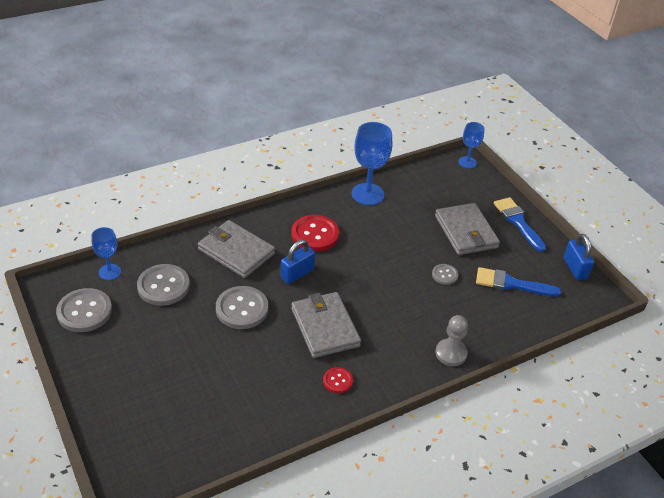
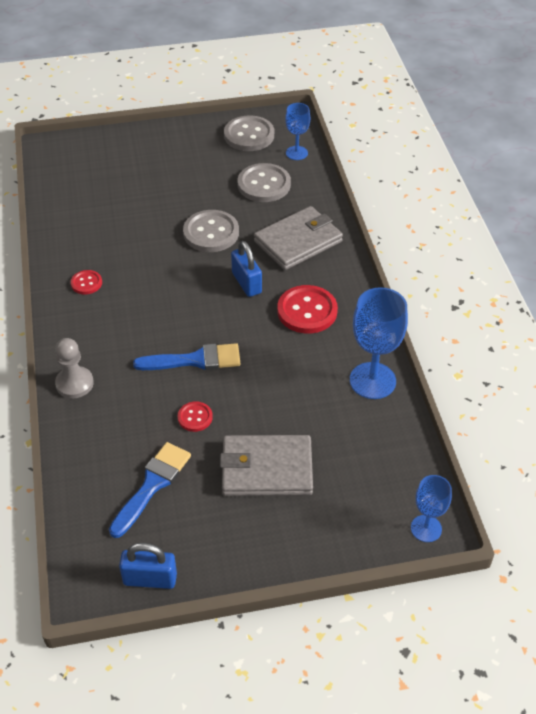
camera: 110 degrees right, 5 degrees up
grey wallet [291,292,361,358] -> none
grey button [432,264,458,285] -> red button [178,401,213,432]
blue brush [494,197,546,252] -> blue brush moved to [133,343,240,370]

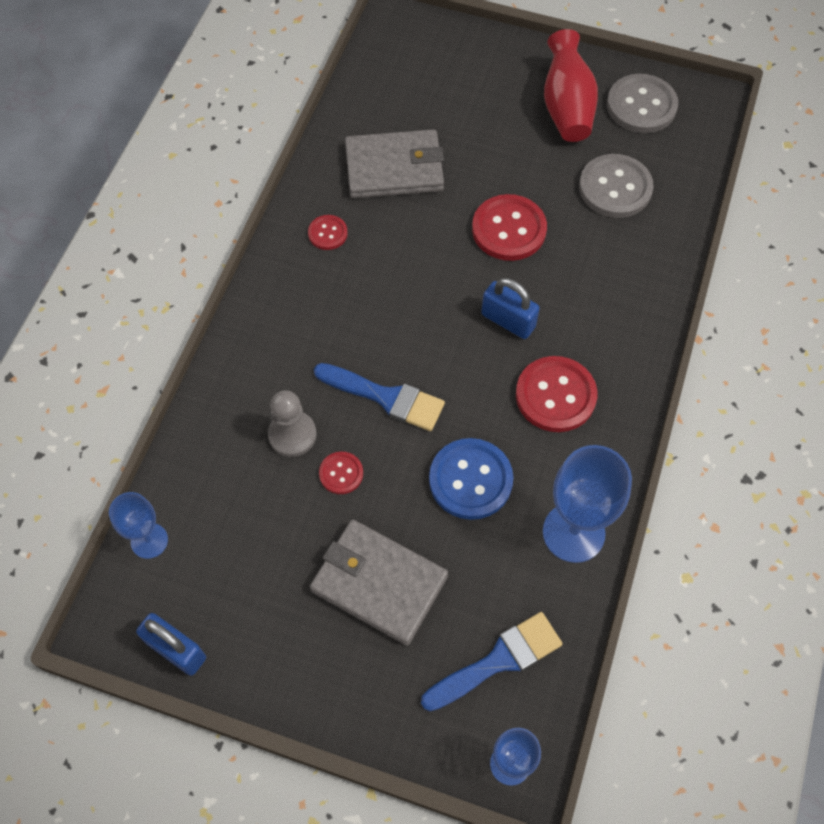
camera: 30 degrees right, 15 degrees up
grey pawn [55,338,94,399] -> grey pawn moved to [268,390,317,457]
blue brush [109,442,191,538] -> blue brush moved to [421,612,563,711]
grey button [183,210,239,252] -> red button [472,194,547,261]
blue padlock [231,241,262,297] -> blue padlock turned 60 degrees counterclockwise [481,278,540,339]
grey wallet [254,206,343,270] -> grey wallet moved to [345,129,444,198]
blue goblet [285,103,310,160] -> blue goblet moved to [109,492,168,559]
none -> blue button [429,438,513,520]
none -> red vase [544,29,598,142]

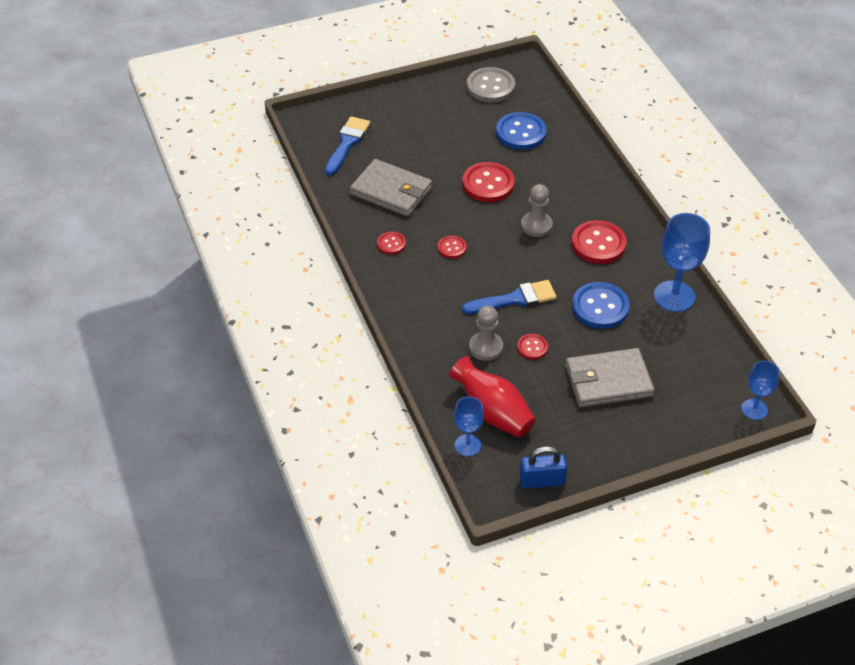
camera: 40 degrees left, 15 degrees down
grey wallet [345,129,444,198] -> grey wallet turned 75 degrees clockwise [350,159,432,217]
blue brush [421,612,563,711] -> blue brush moved to [325,116,370,176]
blue padlock [481,278,540,339] -> grey pawn [521,184,553,237]
red vase [544,29,598,142] -> red vase moved to [449,356,536,438]
grey button [579,154,654,218] -> blue button [496,112,547,150]
none -> red button [438,236,467,259]

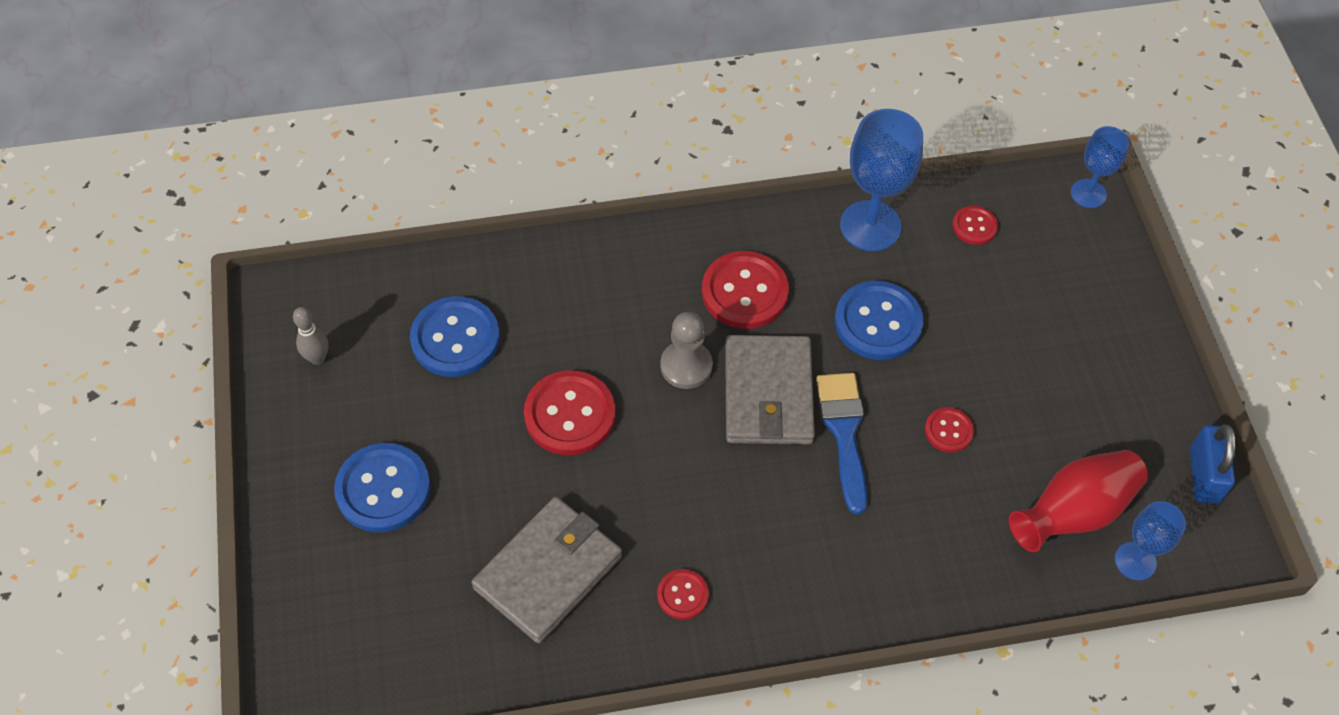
camera: 80 degrees left, 10 degrees up
blue brush [325,116,370,176] -> none
red button [438,236,467,259] -> red button moved to [952,206,998,245]
grey button [467,67,515,103] -> grey bowling pin [293,307,329,365]
grey pawn [469,306,503,361] -> none
grey wallet [565,348,655,407] -> grey wallet moved to [725,335,815,445]
none -> blue button [334,443,431,532]

